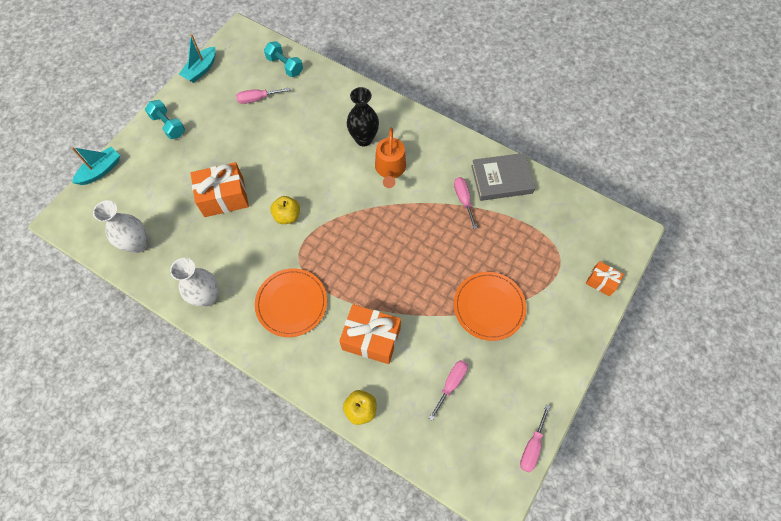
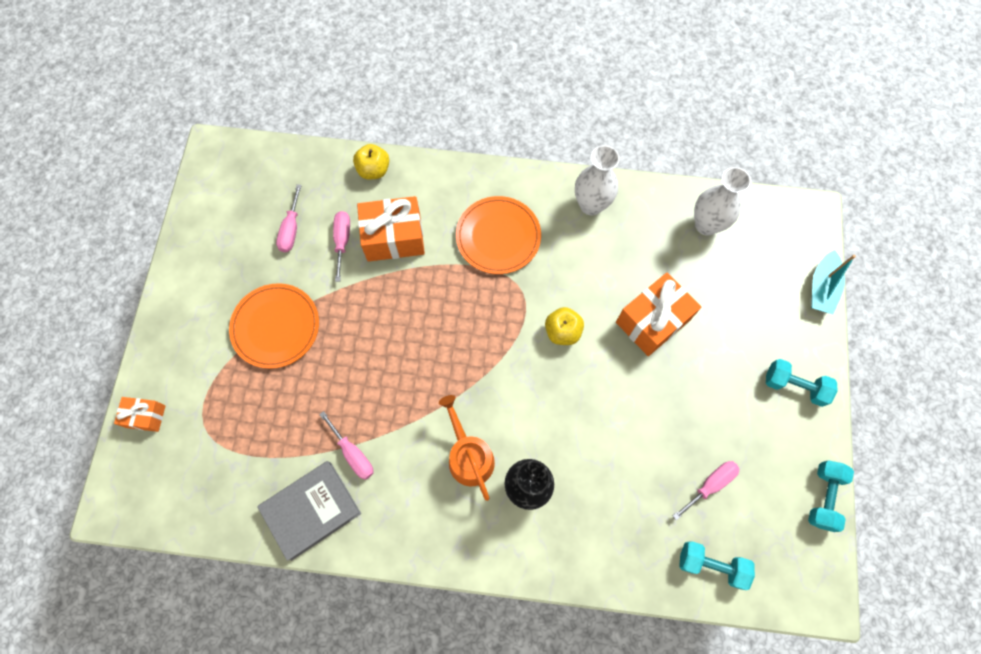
camera: 155 degrees right, 5 degrees up
turquoise boat [179,34,216,83] -> turquoise dumbbell [808,460,854,532]
pink screwdriver [520,405,551,472] -> pink screwdriver moved to [333,211,350,282]

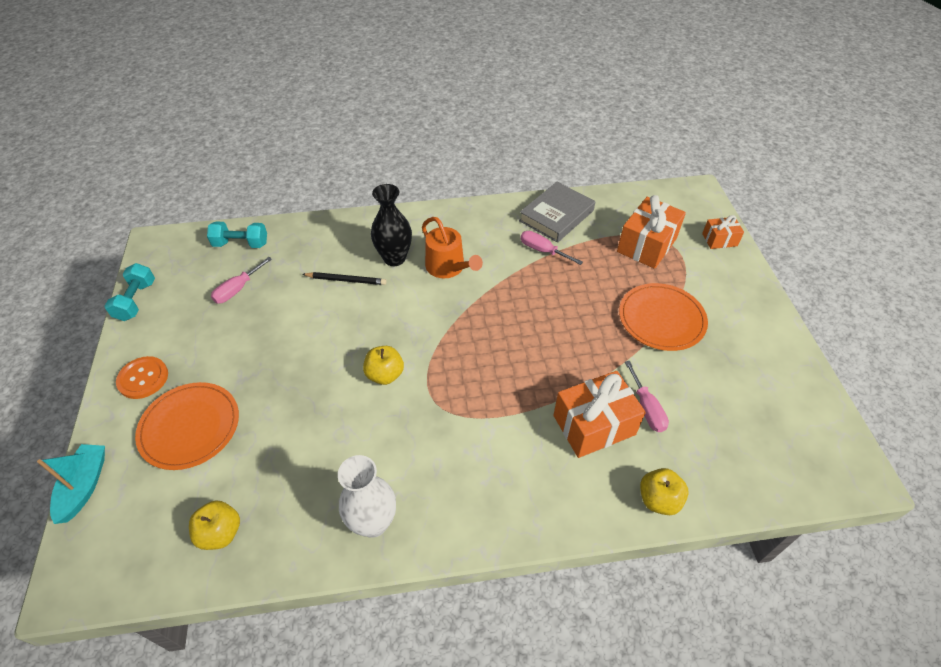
camera: 165 degrees right, 20 degrees down
pink screwdriver [276,184,302,252] -> none
orange plate [456,196,541,274] -> orange plate moved to [135,382,239,470]
orange gift [616,273,701,356] -> orange gift moved to [617,195,686,269]
white vase [694,167,751,236] -> yellow apple [189,501,240,550]
turquoise dumbbell [766,359,838,407] -> orange button [116,356,168,399]
none -> black pencil [302,272,387,285]

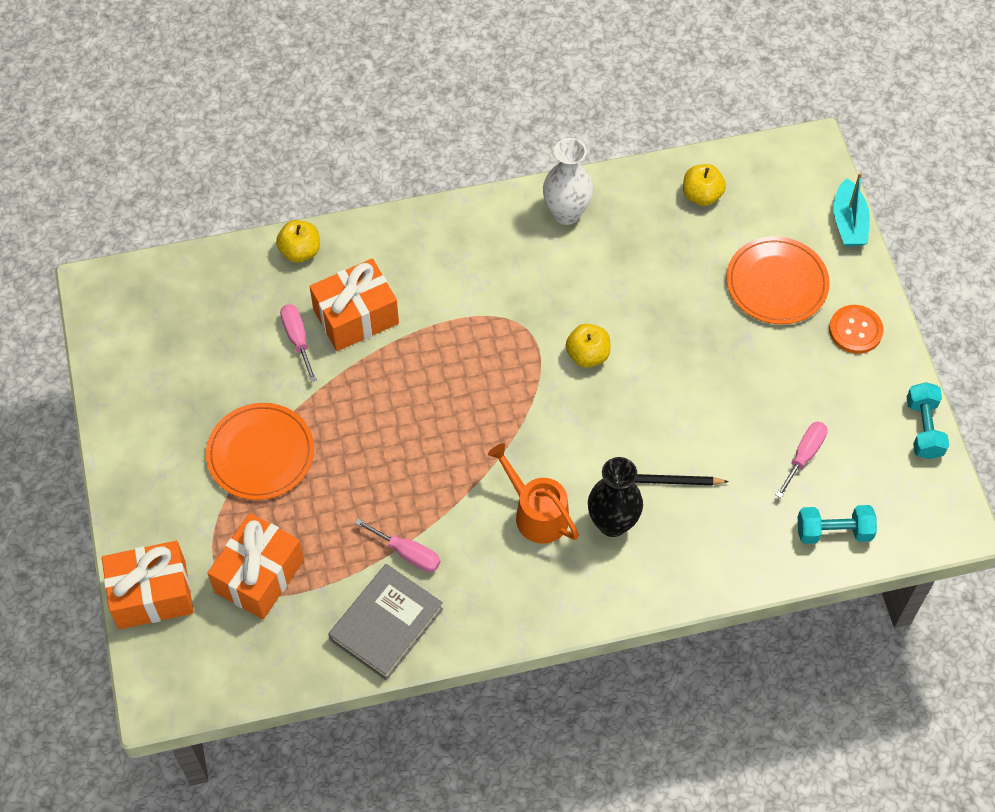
camera: 175 degrees right, 10 degrees up
orange gift [702,215,744,249] -> orange gift [102,541,194,629], size x1.82

